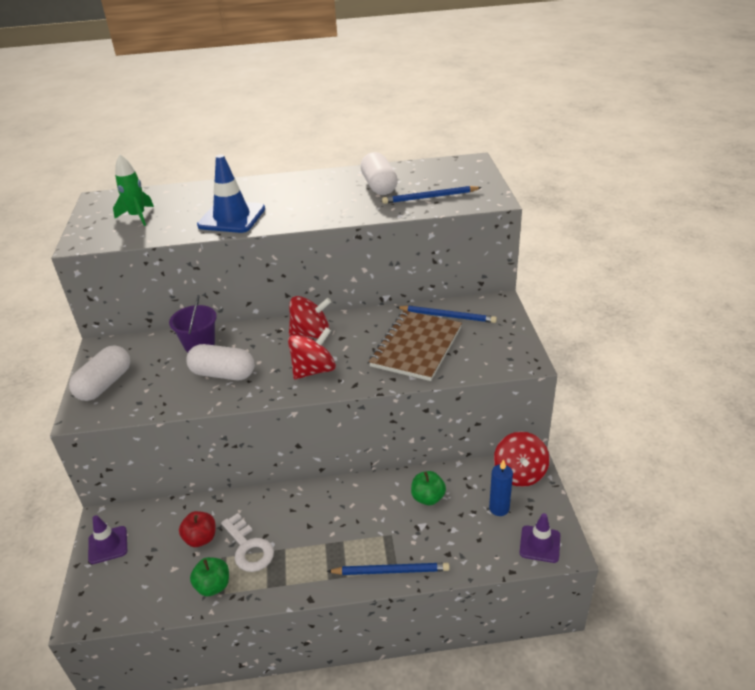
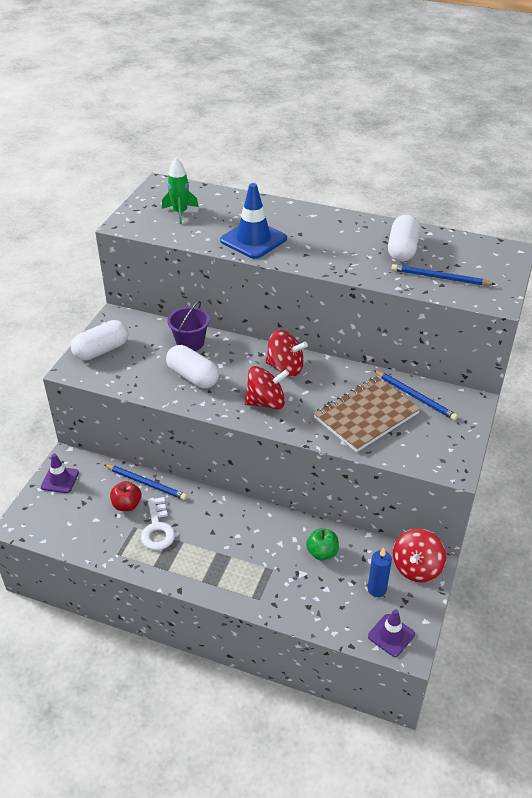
camera: 25 degrees right, 5 degrees up
green apple [190,557,229,596] -> none
blue pencil [327,563,450,575] -> blue pencil moved to [104,464,187,500]

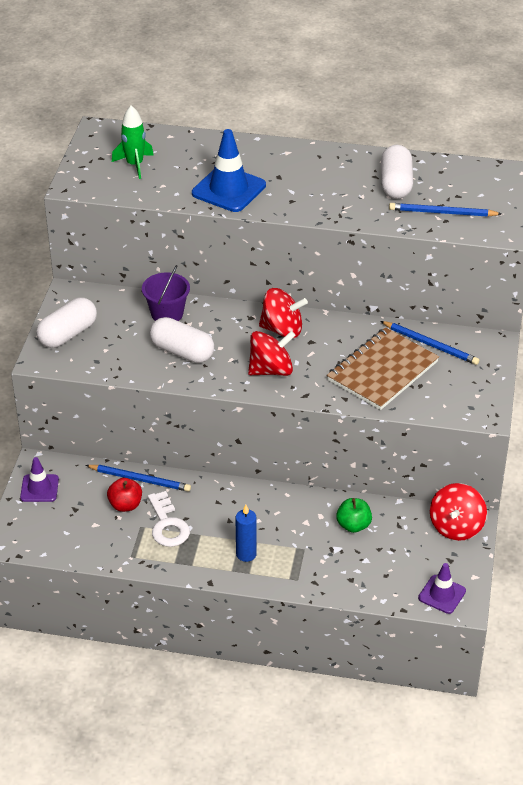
camera: 10 degrees left, 0 degrees up
blue candle [368,548,392,597] -> blue candle moved to [235,505,257,562]

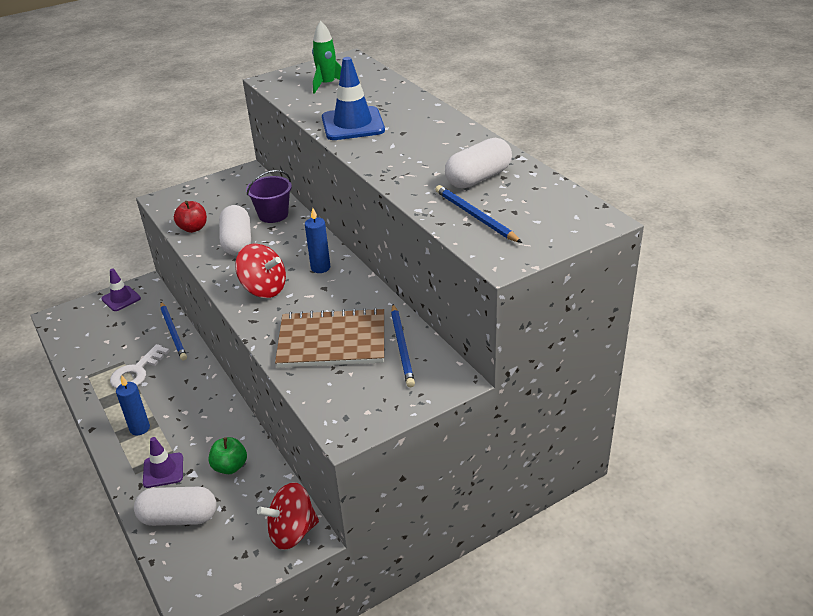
camera: 50 degrees right, 5 degrees down
white capsule [36,298,97,348] -> white capsule moved to [134,487,217,526]
red apple [107,478,142,512] -> red apple moved to [174,201,207,233]
red spinning top [259,288,308,338] -> blue candle [305,208,330,273]
purple traffic cone [418,563,466,614] -> purple traffic cone moved to [143,437,183,488]

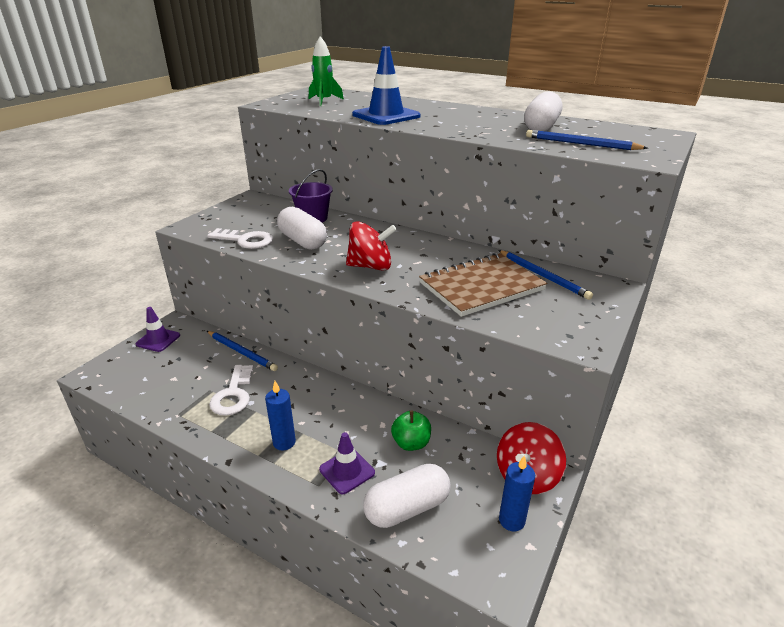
camera: 30 degrees left, 5 degrees down
red apple [174,201,207,233] -> white key [207,228,273,249]
blue candle [305,208,330,273] -> blue candle moved to [499,455,535,531]

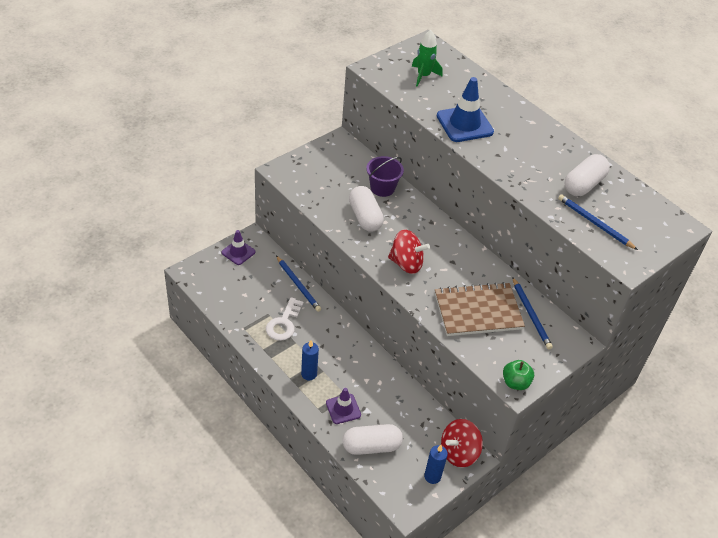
camera: 15 degrees right, 15 degrees up
white key [207,228,273,249] -> none
green apple [391,410,431,451] -> green apple moved to [503,360,534,390]

